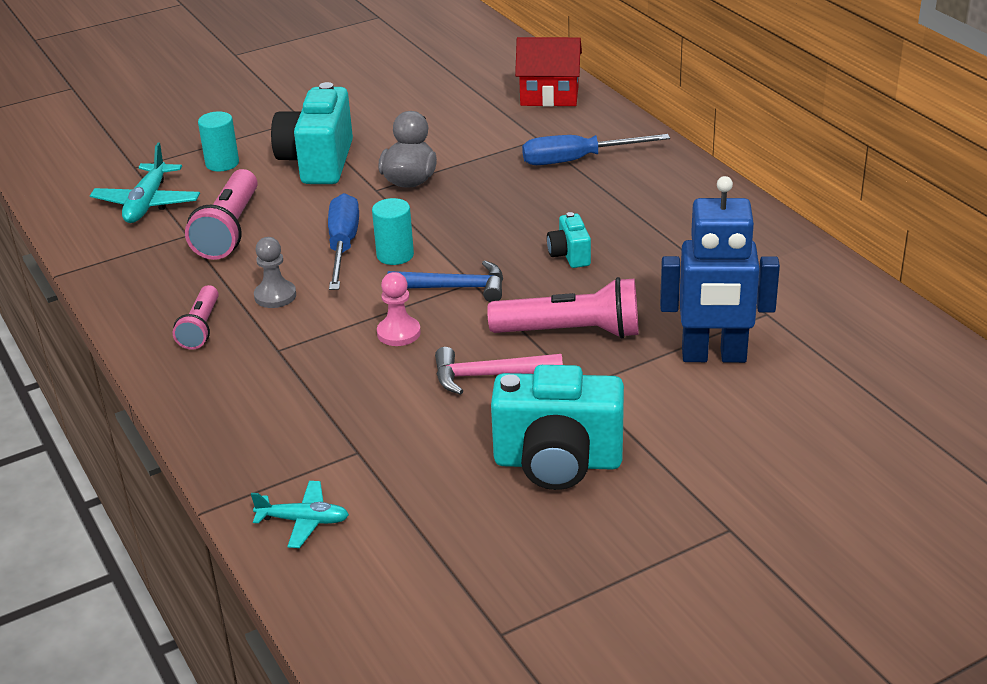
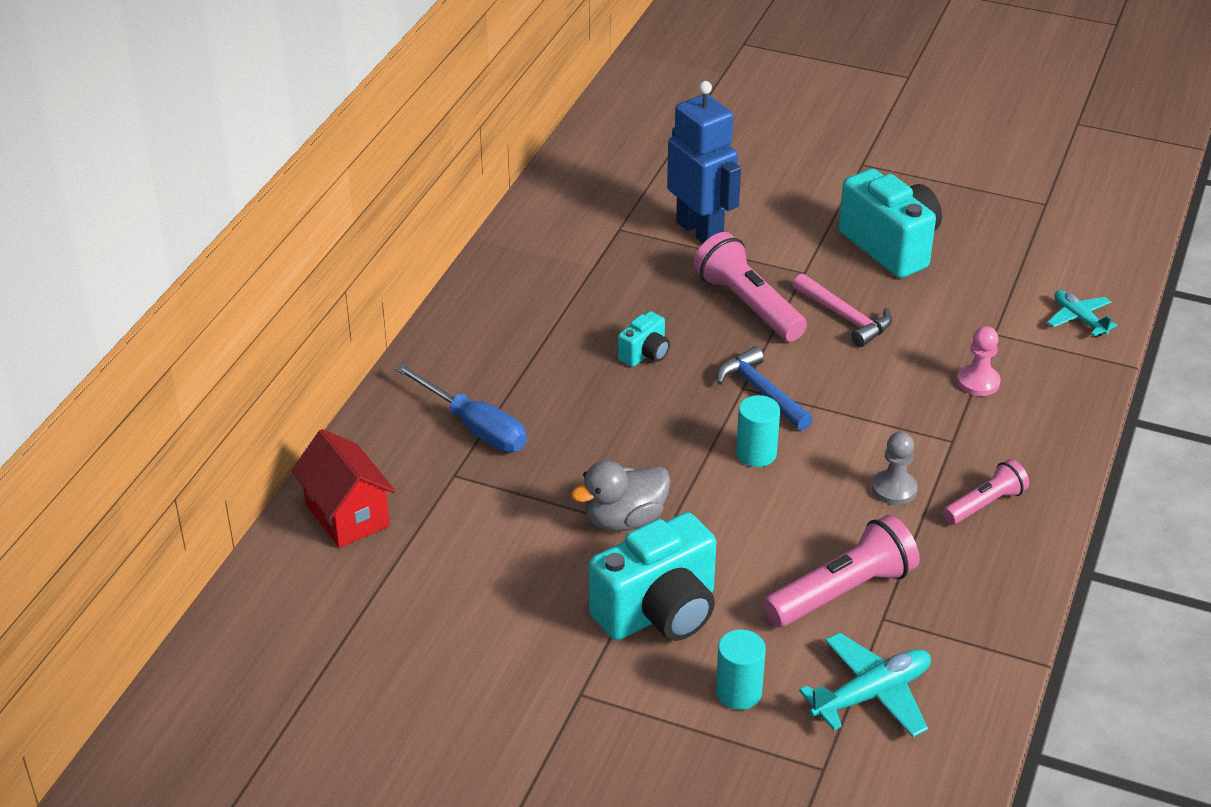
camera: 130 degrees left, 5 degrees up
blue screwdriver [328,193,359,290] -> none
pink pawn [377,272,421,346] -> pink pawn moved to [957,326,1001,396]

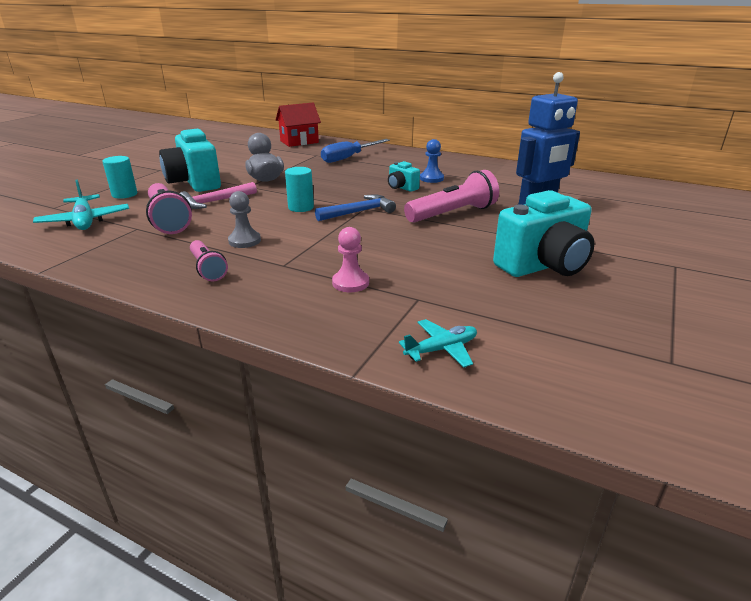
camera: 95 degrees right, 10 degrees down
pink hammer [793,274,892,347] -> pink hammer moved to [180,182,257,209]
none -> blue pawn [420,139,444,183]

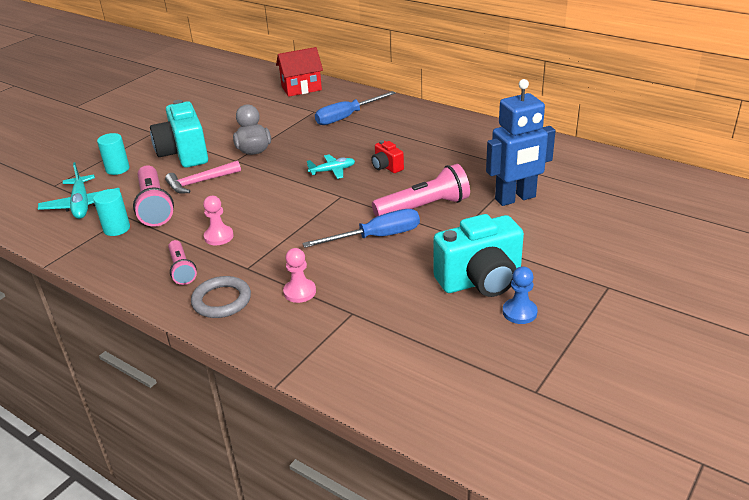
camera: 10 degrees right, 5 degrees up
grey pawn [228,191,261,248] -> pink pawn [203,196,234,245]
turquoise cylinder [285,167,314,212] -> turquoise cylinder moved to [93,189,130,236]
blue hammer [315,194,396,221] -> none
turquoise camera [388,161,420,192] -> red camera [371,140,404,173]
turquoise plane [399,319,477,367] -> turquoise plane moved to [307,155,355,179]
blue pawn [420,139,444,183] -> blue pawn moved to [503,267,538,324]
none -> grey ring [191,276,251,318]
none -> blue screwdriver [302,209,420,248]

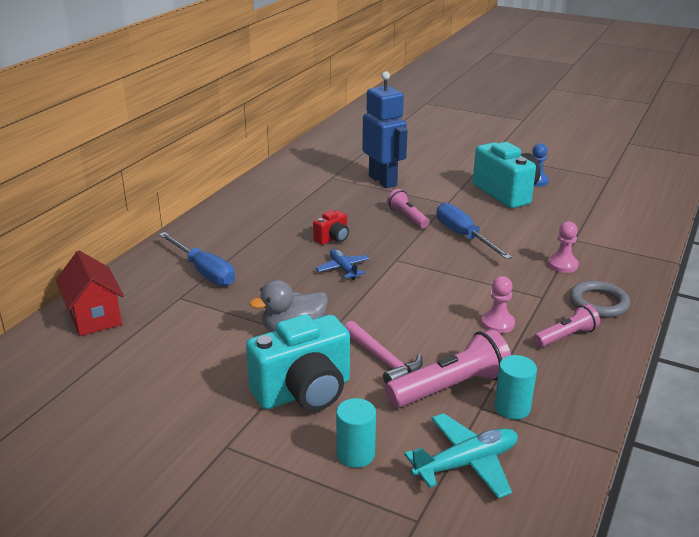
camera: 100 degrees left, 5 degrees down
turquoise plane [307,155,355,179] -> blue plane [316,249,370,280]
pink flashlight [372,164,470,217] -> pink flashlight [387,189,429,228], size x0.60

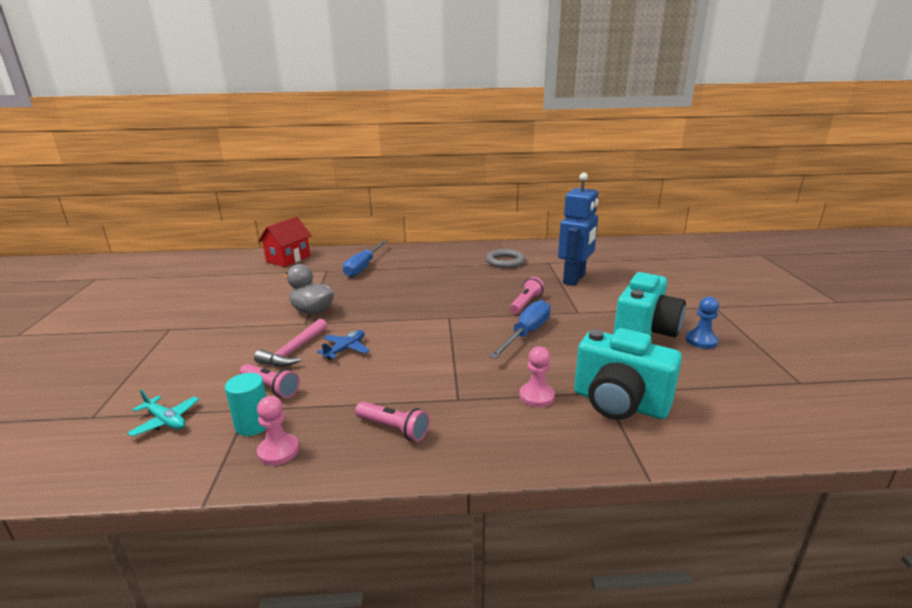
camera: 60 degrees right, 5 degrees down
turquoise camera [246,314,350,411] -> turquoise camera moved to [574,328,682,420]
red camera [313,210,349,245] -> none
blue plane [316,249,370,280] -> blue plane moved to [317,330,370,360]
turquoise cylinder [336,398,376,468] -> none
pink flashlight [385,329,511,408] -> pink flashlight [240,364,300,398], size x0.60
turquoise plane [404,413,518,499] -> turquoise plane [127,390,199,437], size x0.65
pink pawn [481,276,515,333] -> pink pawn moved to [257,396,299,466]
grey ring [570,281,630,318] -> grey ring moved to [486,249,526,268]

